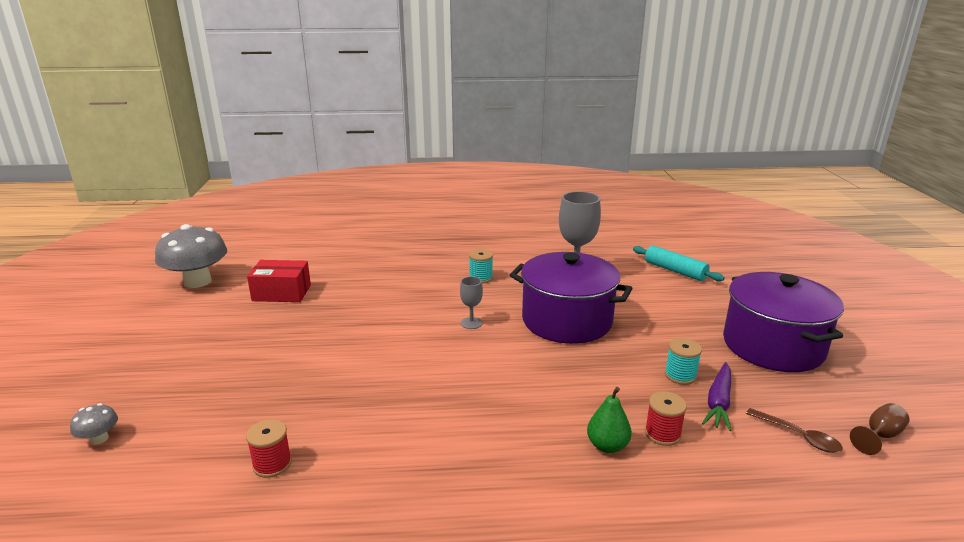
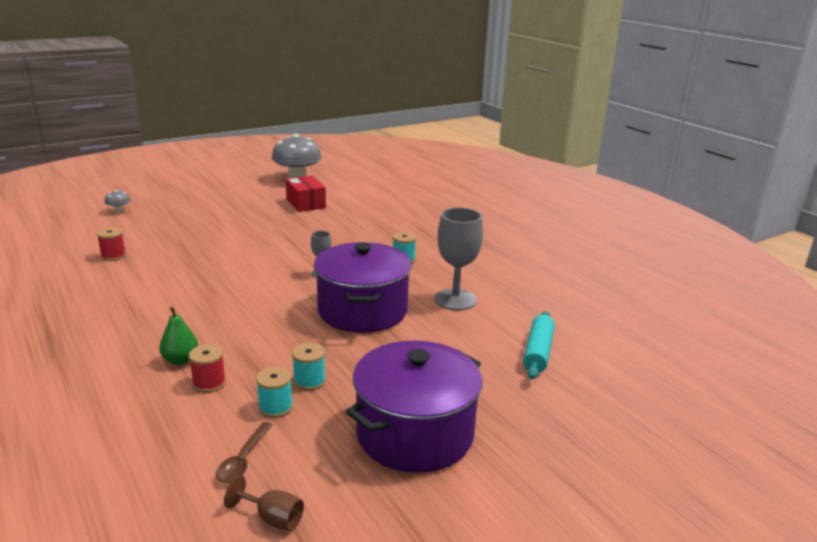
camera: 60 degrees right, 0 degrees up
purple carrot [702,362,732,431] -> turquoise spool [256,367,293,418]

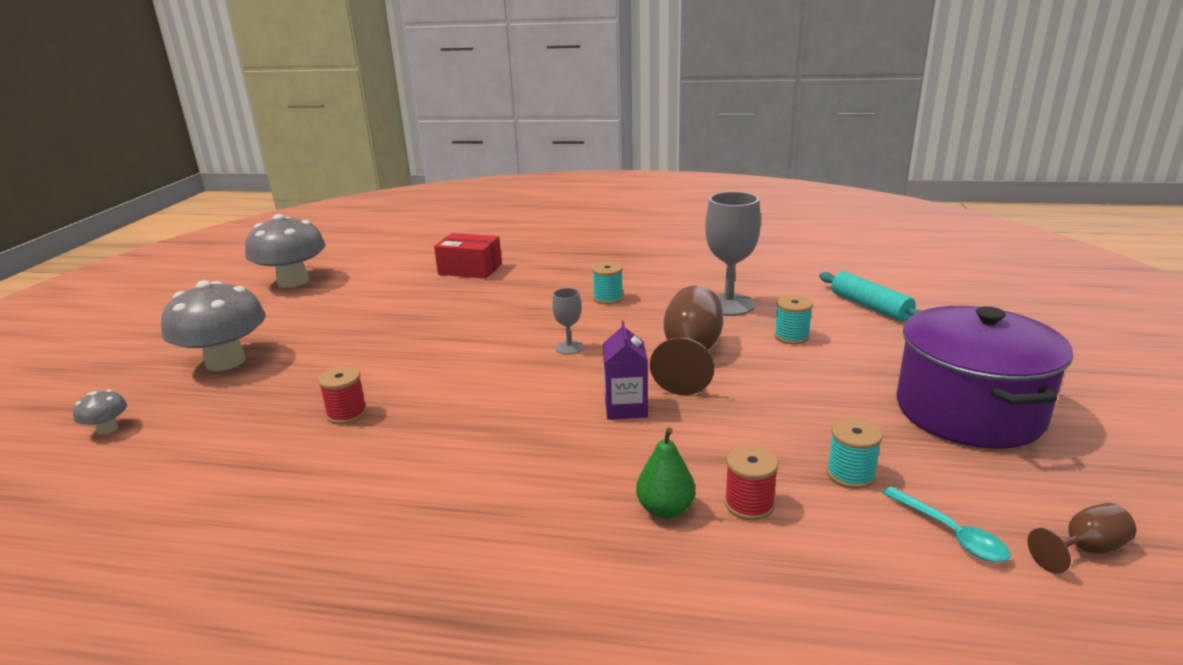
camera: 45 degrees left, 0 degrees up
red spool [97,227,126,261] -> red spool moved to [318,366,367,425]
brown spoon [215,422,272,483] -> turquoise spoon [882,486,1011,562]
red box [286,175,326,212] -> red box moved to [434,233,502,279]
turquoise spool [292,343,326,391] -> turquoise spool moved to [774,295,813,344]
purple pot [314,242,412,333] -> brown goblet [650,286,723,395]
none -> grey mushroom [161,280,266,371]
none -> purple carton [603,321,648,420]

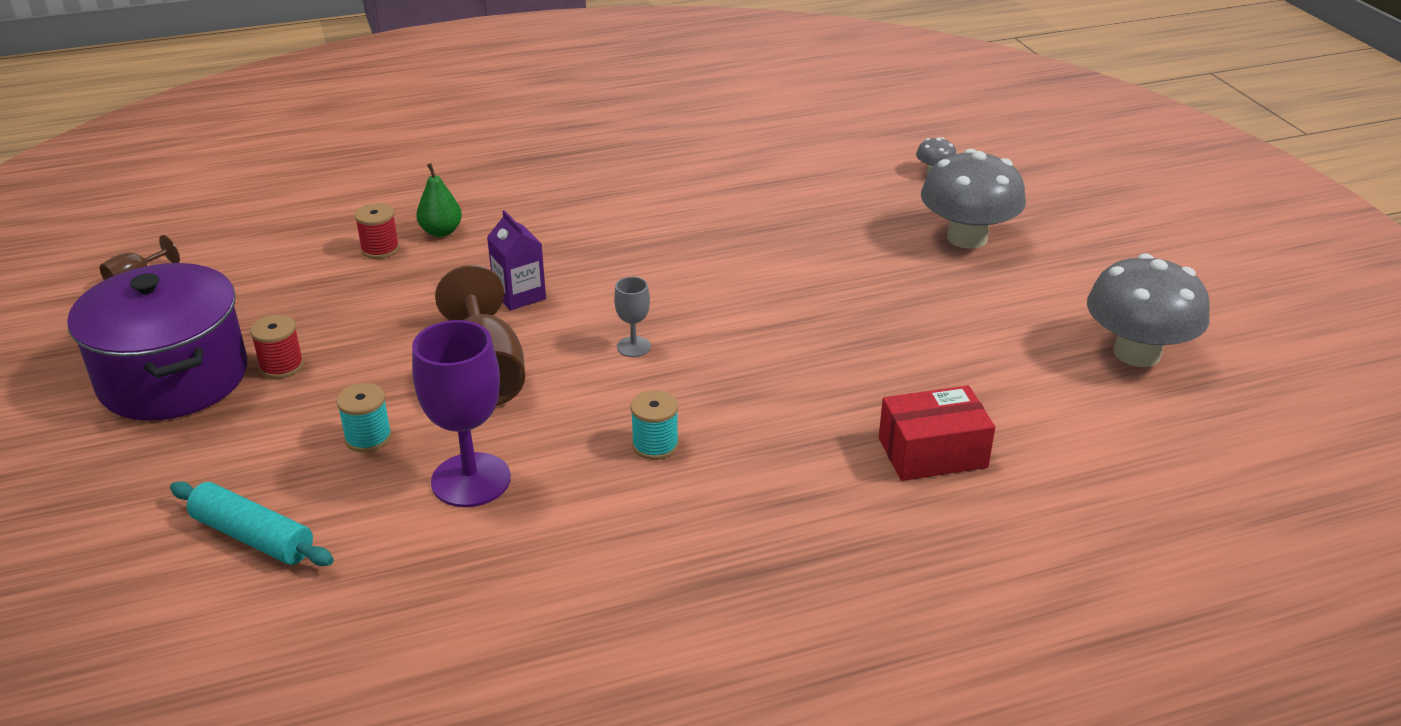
camera: 150 degrees right, 10 degrees up
red spool [318,366,367,425] -> red spool moved to [250,315,304,379]
grey goblet [705,192,761,316] -> purple goblet [412,320,511,507]
turquoise spool [826,418,883,489] -> none
turquoise spoon [882,486,1011,562] -> none

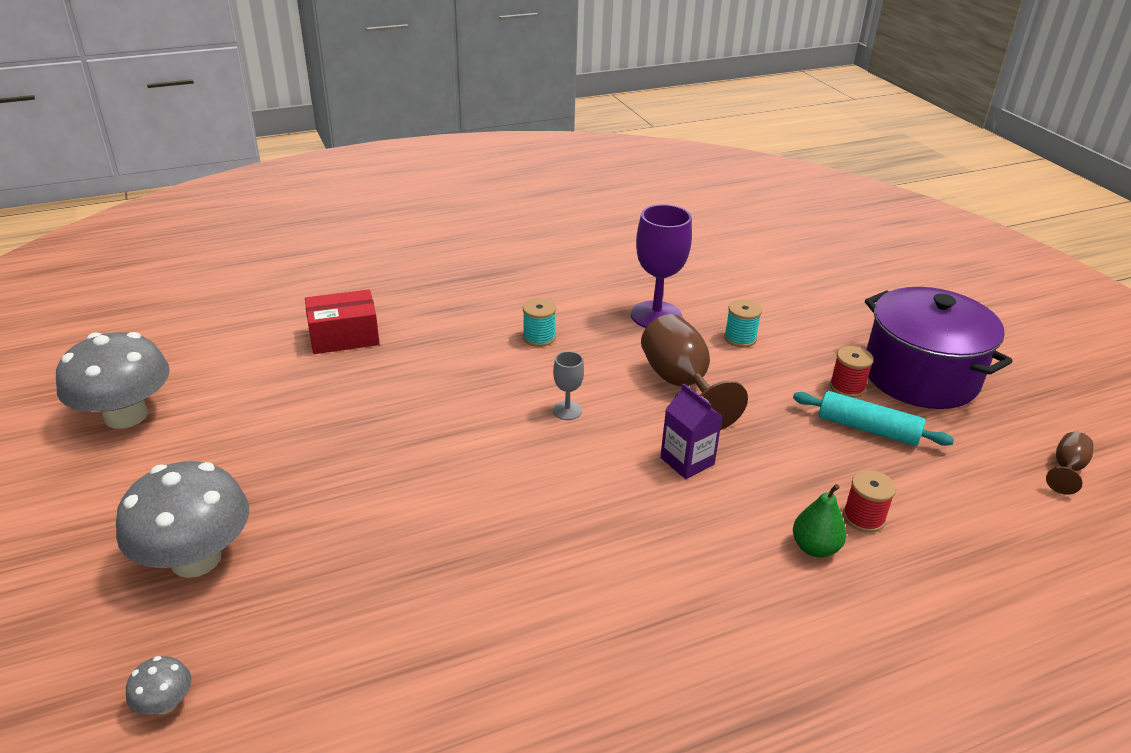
camera: 175 degrees right, 0 degrees up
turquoise rolling pin [170,482,334,566] -> turquoise rolling pin moved to [793,391,954,446]

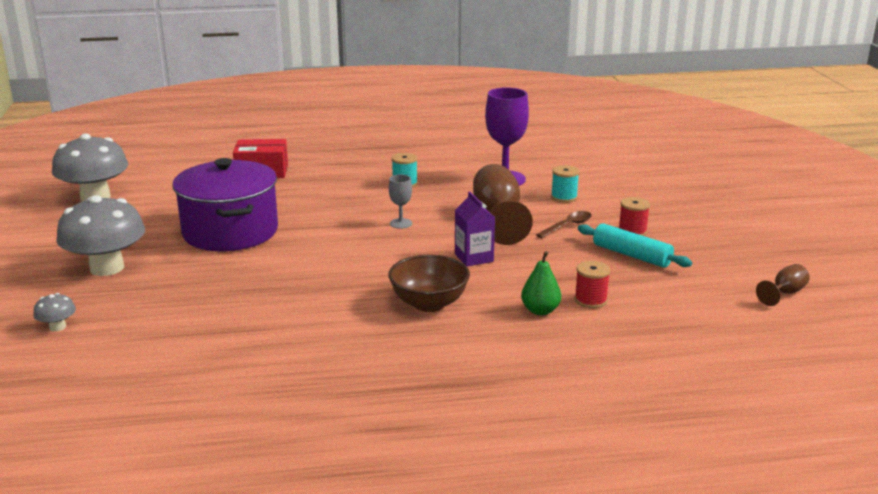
camera: 15 degrees right, 10 degrees down
purple pot [865,287,1013,409] -> purple pot moved to [172,158,278,251]
none -> brown bowl [388,255,470,312]
none -> brown spoon [536,211,592,238]

